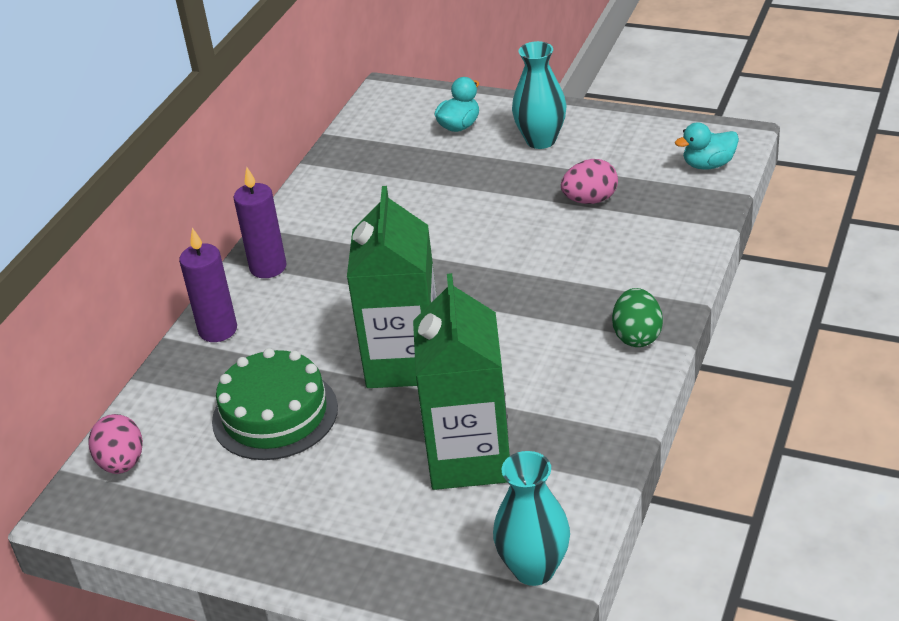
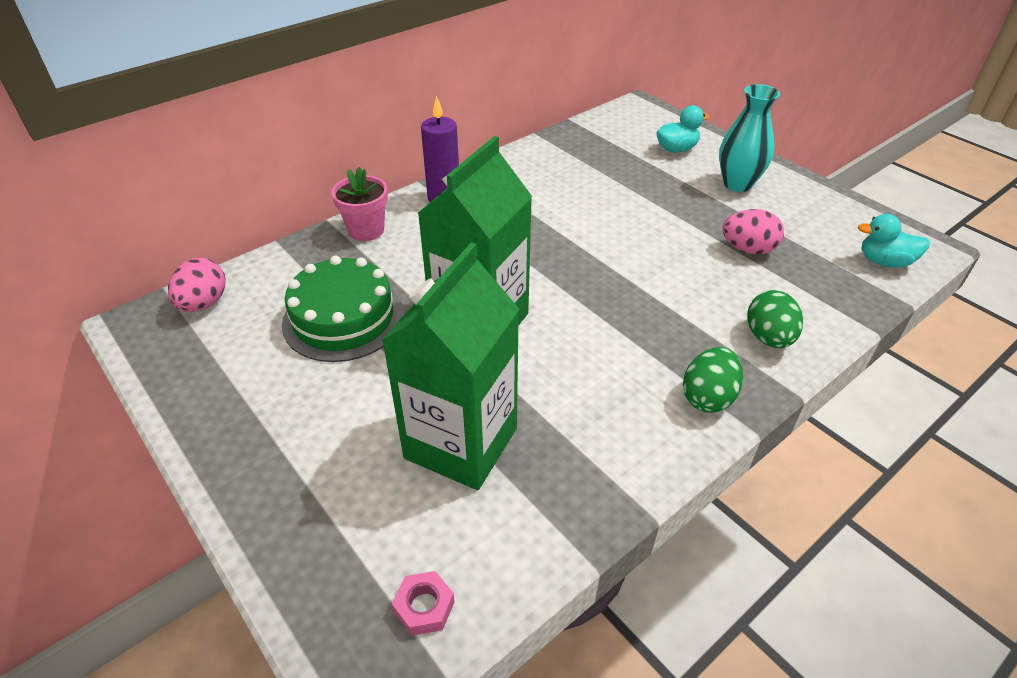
camera: 25 degrees right, 5 degrees up
purple candle [179,228,237,342] -> pink flower pot [331,167,388,241]
turquoise vase [493,451,570,586] -> pink nut [392,571,455,636]
none -> green egg [747,290,803,348]

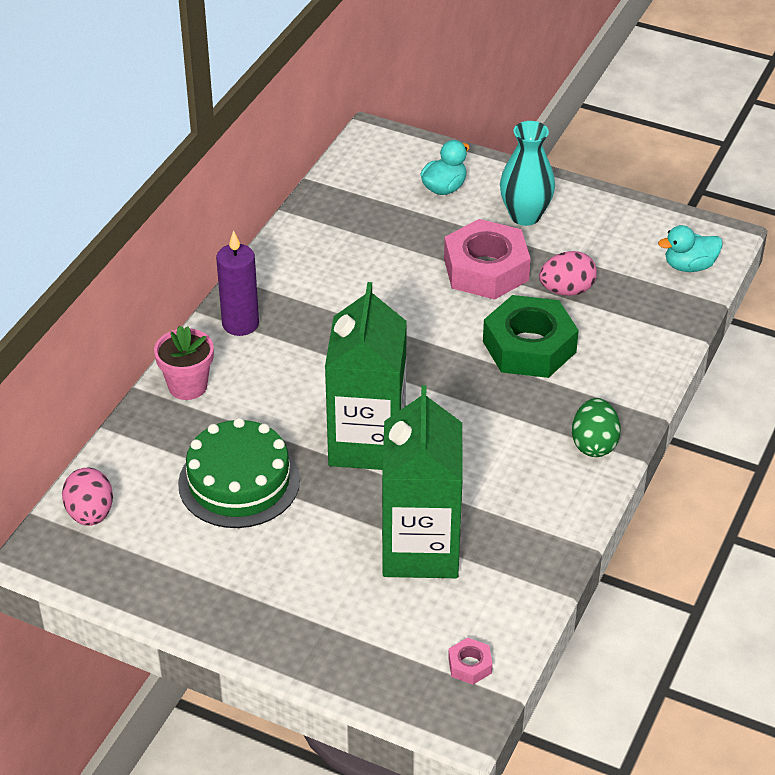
camera: 25 degrees left, 0 degrees up
green egg [747,290,803,348] -> none
none -> pink nut [444,219,531,300]
none -> green nut [483,295,579,378]

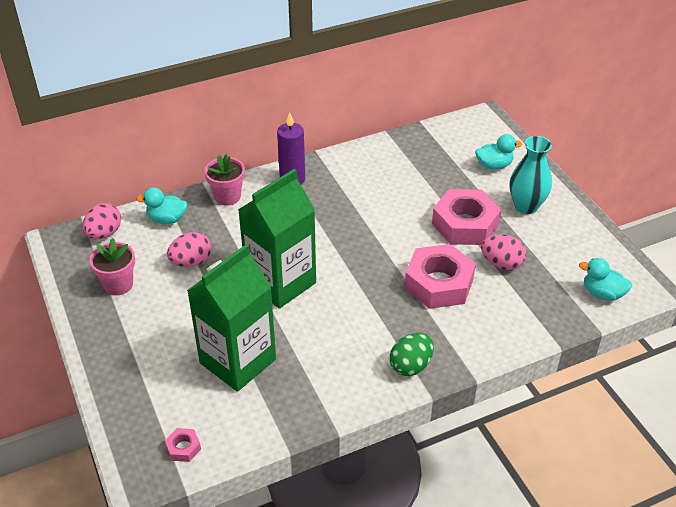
camera: 40 degrees right, 0 degrees up
green cake [178,418,300,528] -> pink egg [167,232,211,267]
green nut [483,295,579,378] -> pink nut [404,244,476,309]
none -> pink flower pot [89,238,135,295]
none -> turquoise duck [136,187,187,224]

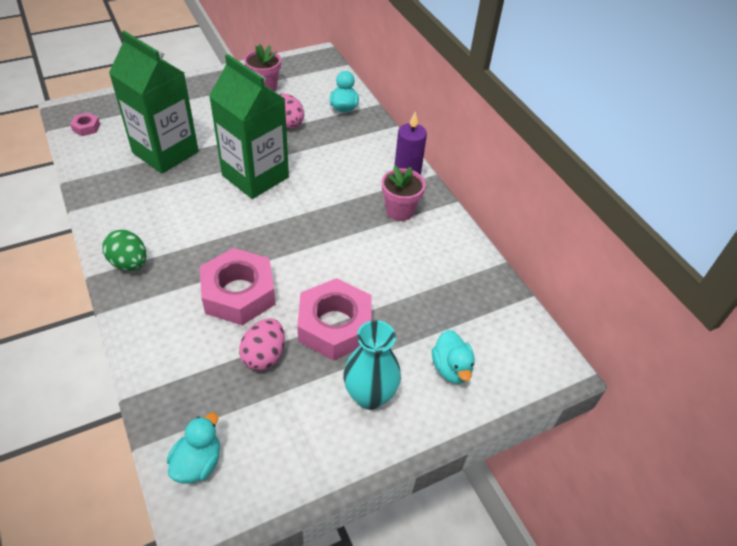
camera: 85 degrees right, 5 degrees up
pink egg [82,203,121,239] -> none
pink flower pot [204,154,245,206] -> pink flower pot moved to [382,166,425,221]

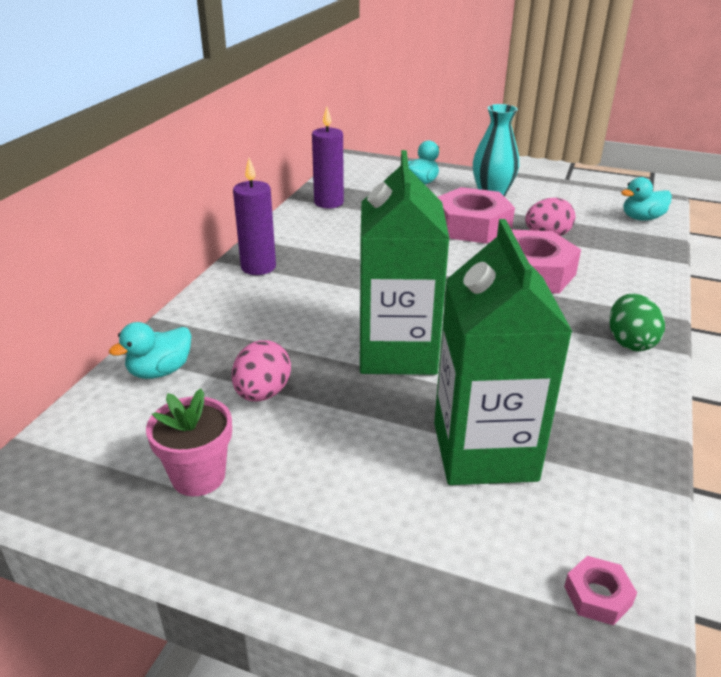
camera: 130 degrees left, 15 degrees down
pink flower pot [382,166,425,221] -> none
none -> purple candle [312,106,344,208]

